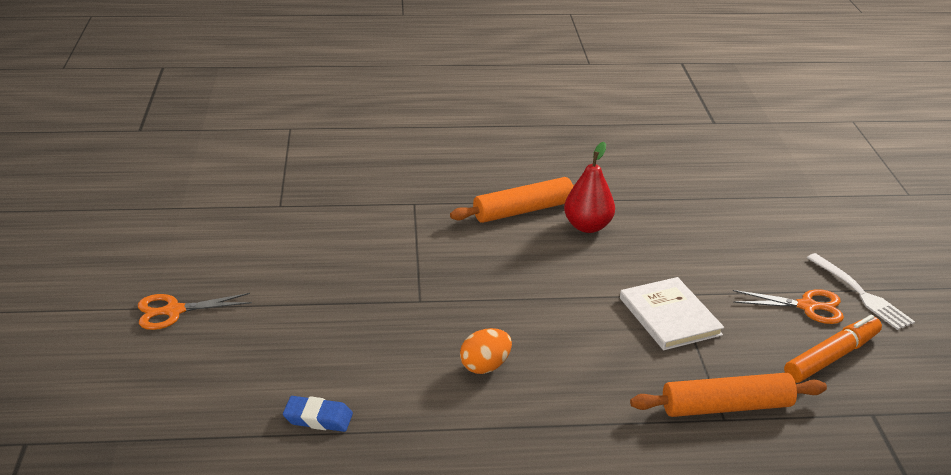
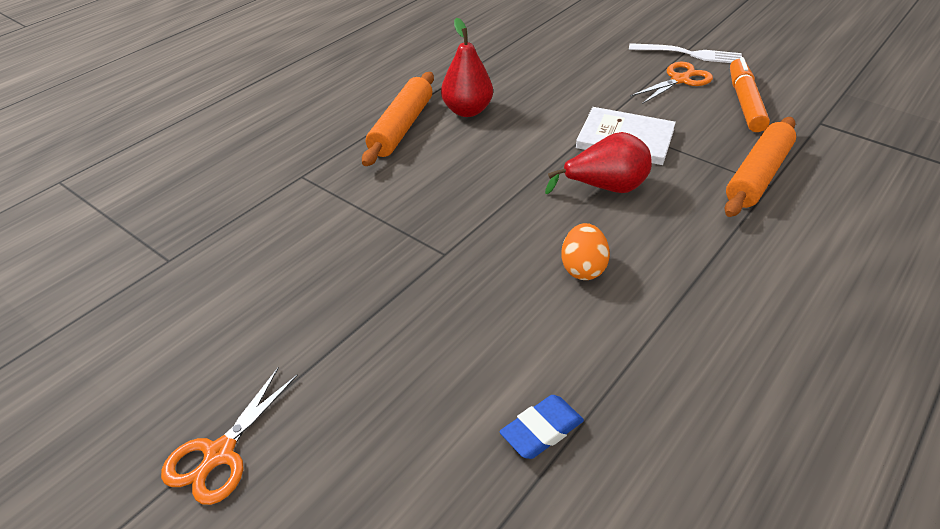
camera: 45 degrees left, 10 degrees up
none -> red pear [545,132,652,194]

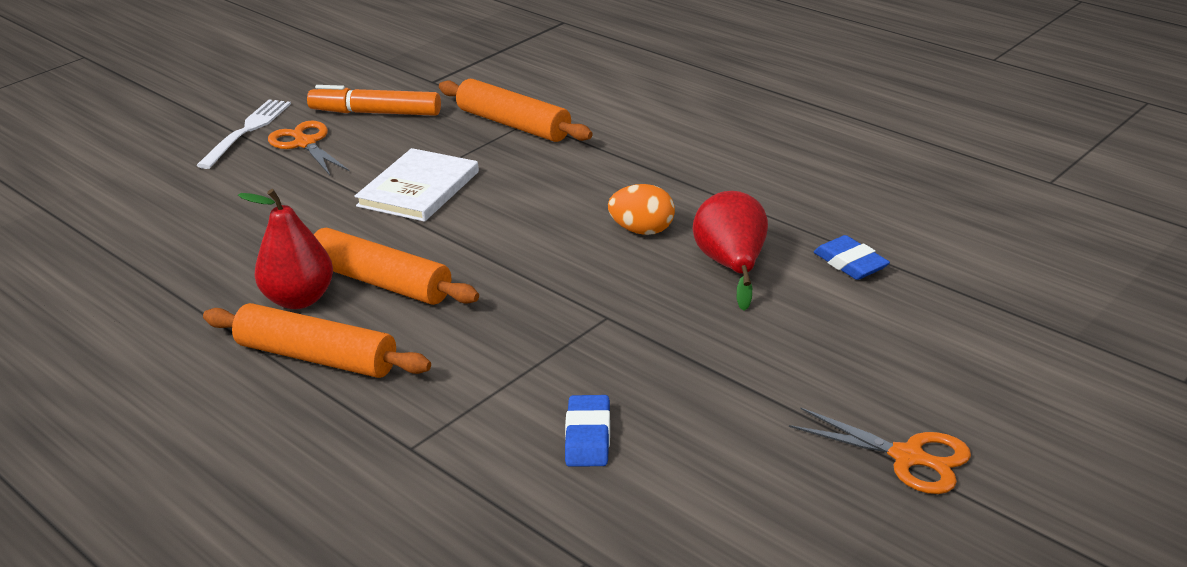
camera: 85 degrees left, 10 degrees down
red pear [545,132,652,194] -> red pear moved to [693,191,768,311]
none -> orange rolling pin [314,228,479,305]
none -> blue eraser [565,395,610,467]

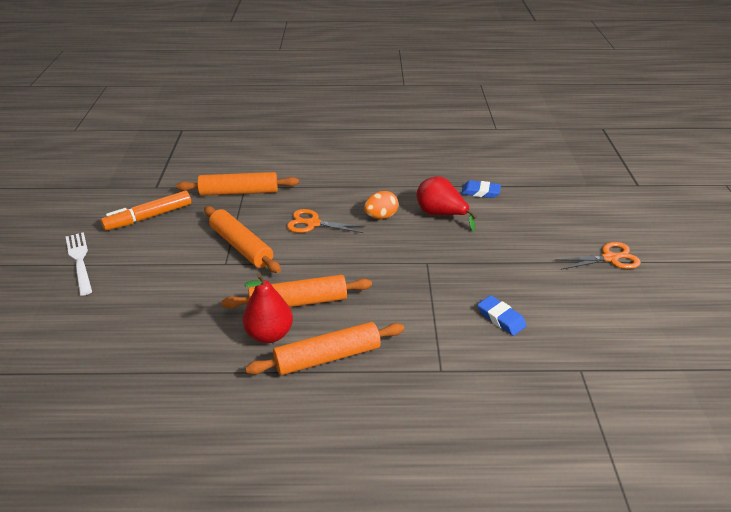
camera: 45 degrees left, 5 degrees up
orange scissors [268,120,350,175] -> orange scissors moved to [287,209,366,233]
white book [354,148,479,222] -> orange rolling pin [204,206,281,273]

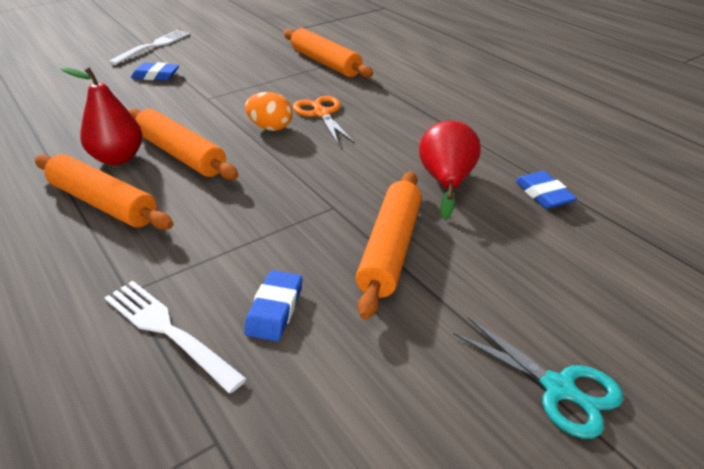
camera: 55 degrees right, 0 degrees up
orange marker [101,190,191,231] -> none
orange rolling pin [204,206,281,273] -> orange rolling pin moved to [356,171,422,320]
orange egg [364,191,399,219] -> orange egg moved to [245,92,292,131]
orange scissors [555,242,641,270] -> turquoise scissors [453,317,623,439]
none -> white fork [104,281,247,393]
none -> blue eraser [131,62,179,81]

